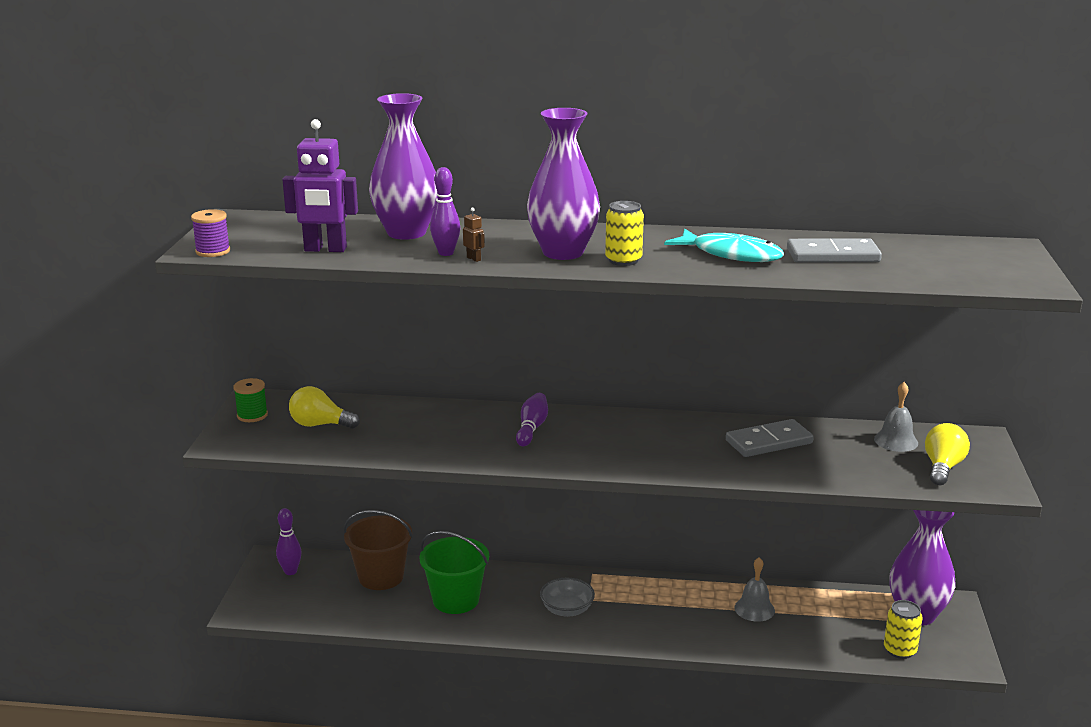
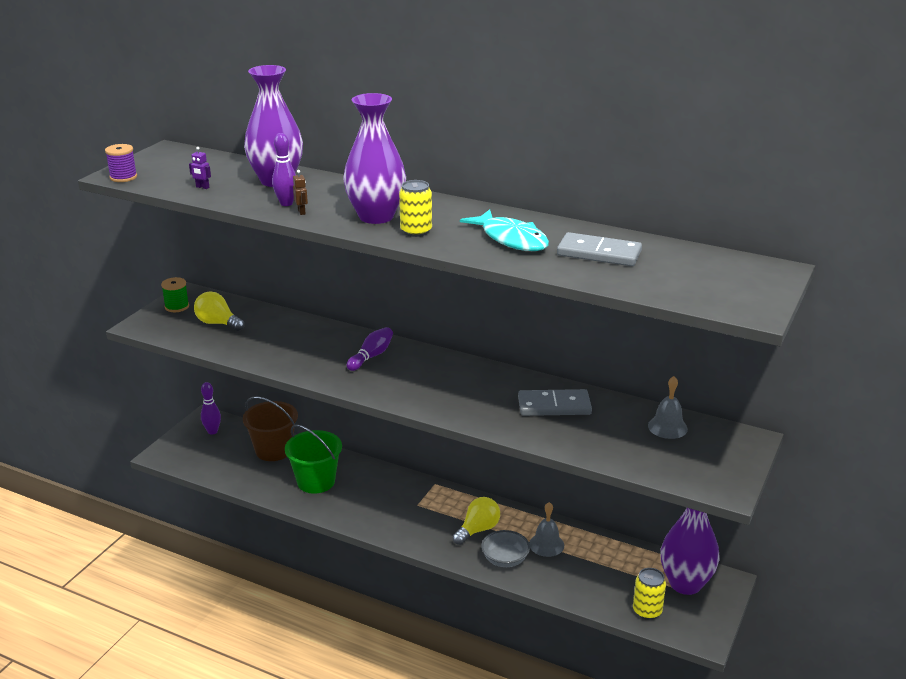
camera: 20 degrees right, 5 degrees up
purple robot [282,119,358,252] -> purple robot [189,147,211,189], size x0.40
grey bowl [540,578,595,617] -> grey bowl moved to [481,530,530,567]
yellow light bulb [925,423,970,485] -> yellow light bulb moved to [452,497,500,545]

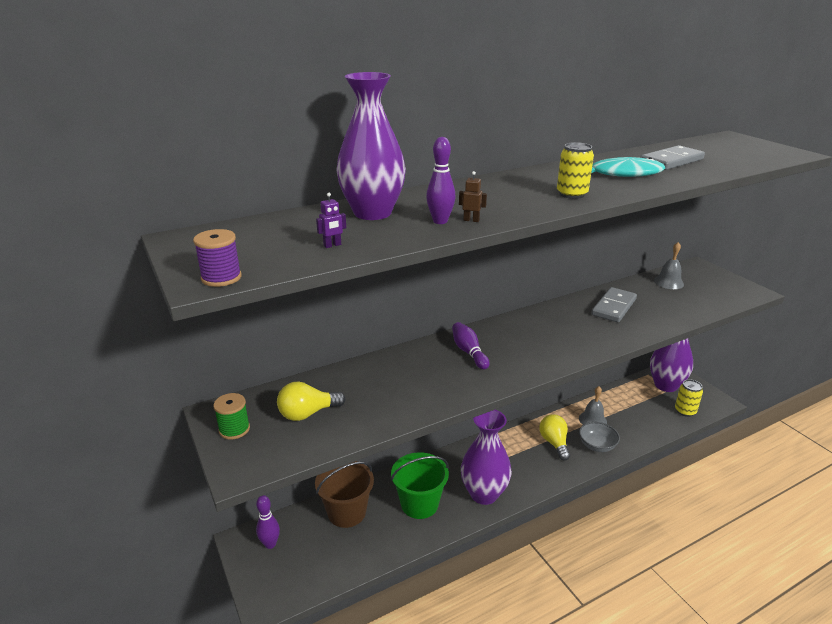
camera: 55 degrees left, 0 degrees up
purple vase [343,93,406,224] -> purple vase moved to [461,410,512,505]

